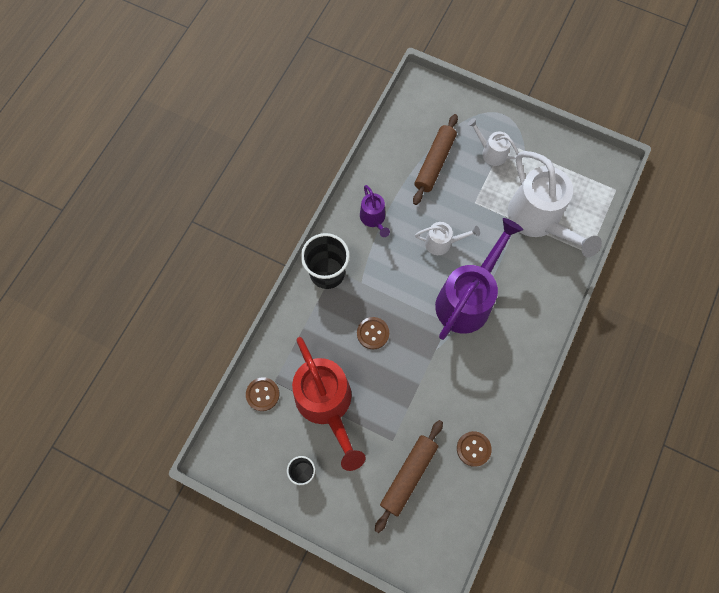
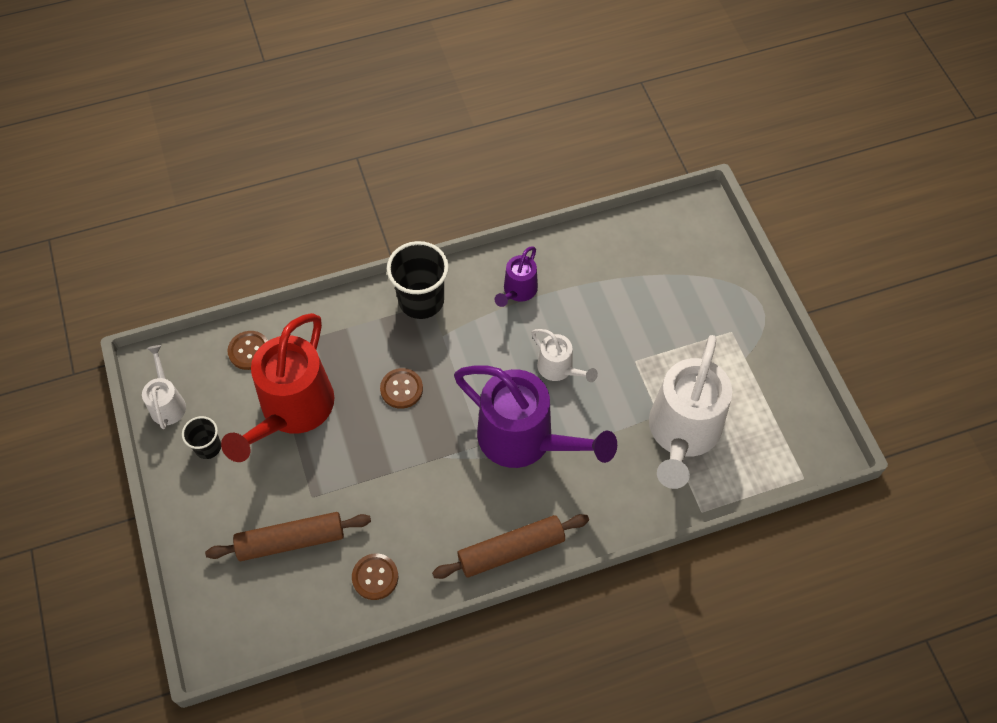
camera: 45 degrees right, 10 degrees down
brown rolling pin [413,114,458,205] -> brown rolling pin moved to [432,514,589,579]
purple watering can [435,218,523,340] -> purple watering can turned 45 degrees clockwise [454,365,617,468]
white watering can [467,118,519,166] -> white watering can moved to [142,345,186,429]

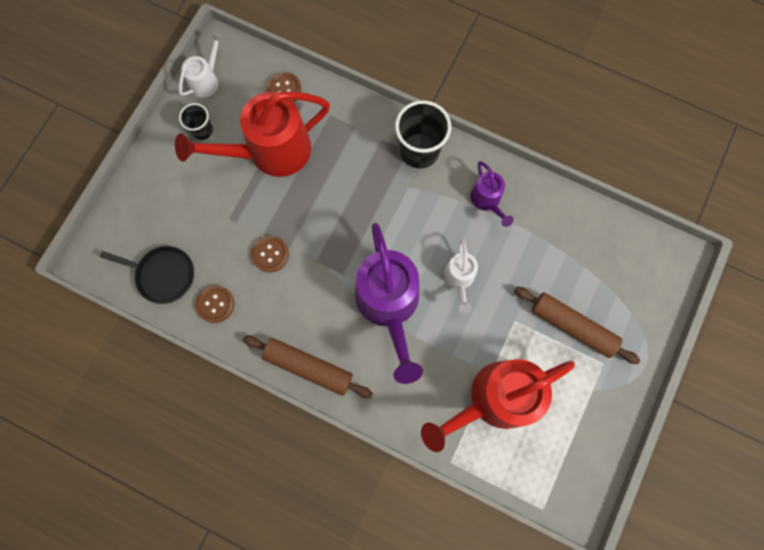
camera: 45 degrees right, 15 degrees up
brown rolling pin [205,512,371,561] -> brown rolling pin moved to [514,287,640,364]
brown button [380,368,423,409] -> brown button moved to [251,235,289,273]
purple watering can [495,246,538,307] -> purple watering can turned 90 degrees counterclockwise [470,161,514,227]
white watering can [649,335,732,489] -> red watering can [421,359,575,452]
none -> black pan [100,246,194,304]

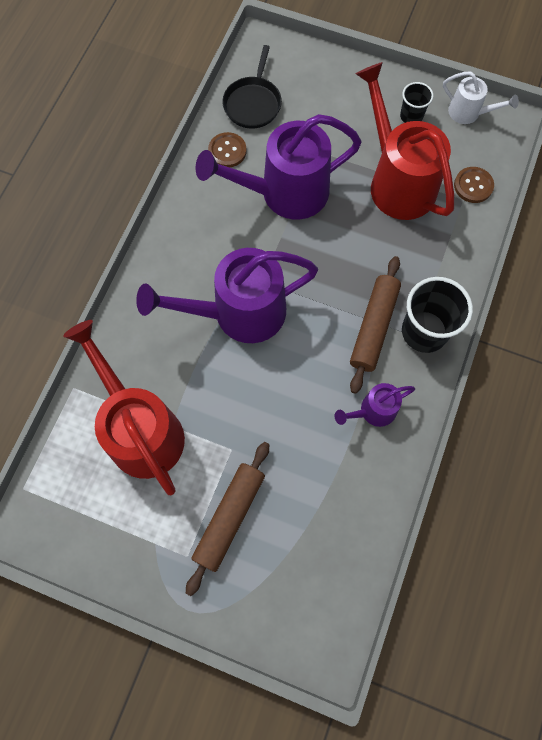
camera: 85 degrees right, 5 degrees down
brown rolling pin [243,335,373,398] -> brown rolling pin moved to [350,256,401,394]
brown button [251,235,289,273] -> purple watering can [195,114,362,220]
white watering can [444,239,478,313] -> none

